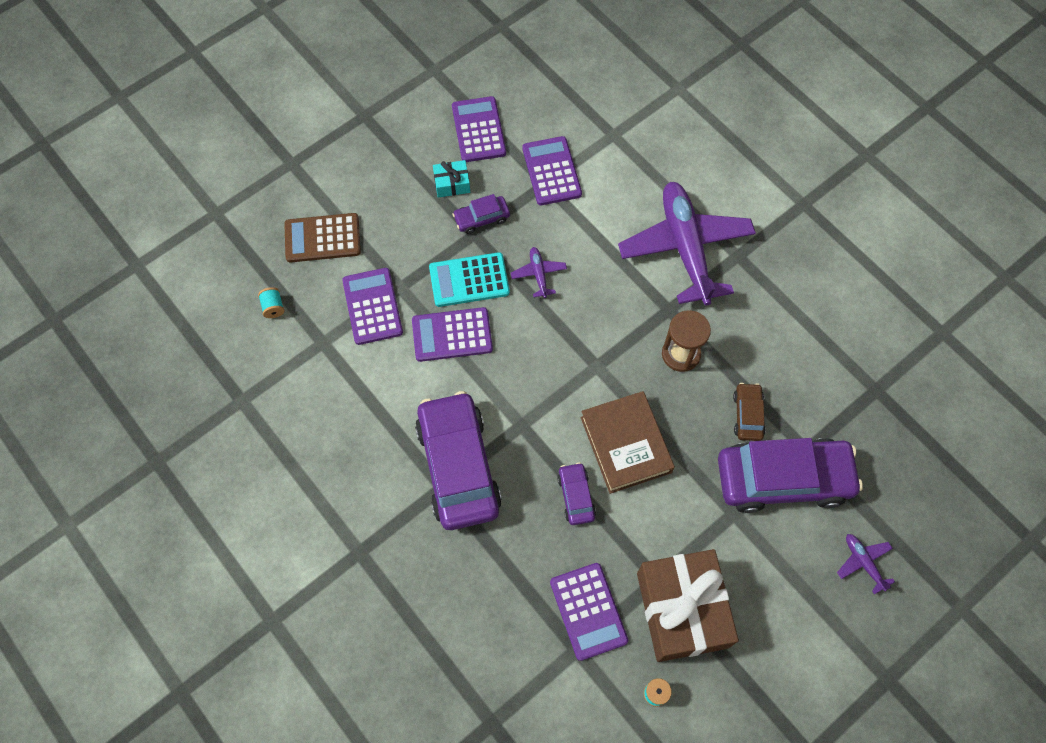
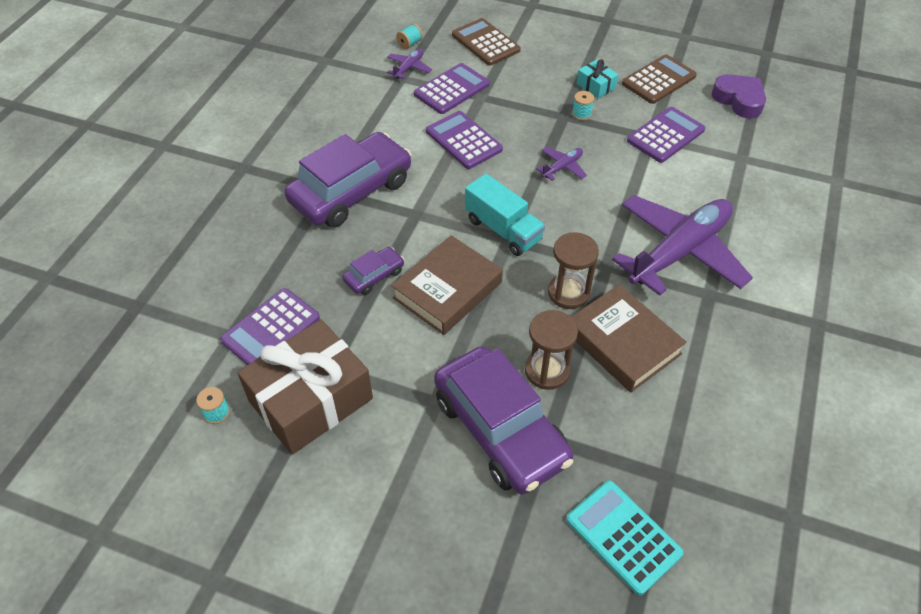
camera: 60 degrees right, 15 degrees down
turquoise calculator [429,252,510,307] -> turquoise calculator moved to [566,480,684,595]
purple calculator [452,96,506,162] -> brown calculator [622,54,697,104]
purple car [453,194,510,234] -> turquoise spool [572,91,594,121]
brown car [733,383,765,441] -> brown hourglass [525,310,578,390]
purple plane [837,534,895,594] -> purple plane moved to [387,49,432,79]
none -> turquoise truck [465,174,545,256]
none -> brown book [571,284,687,393]
none -> purple heart [711,74,766,119]

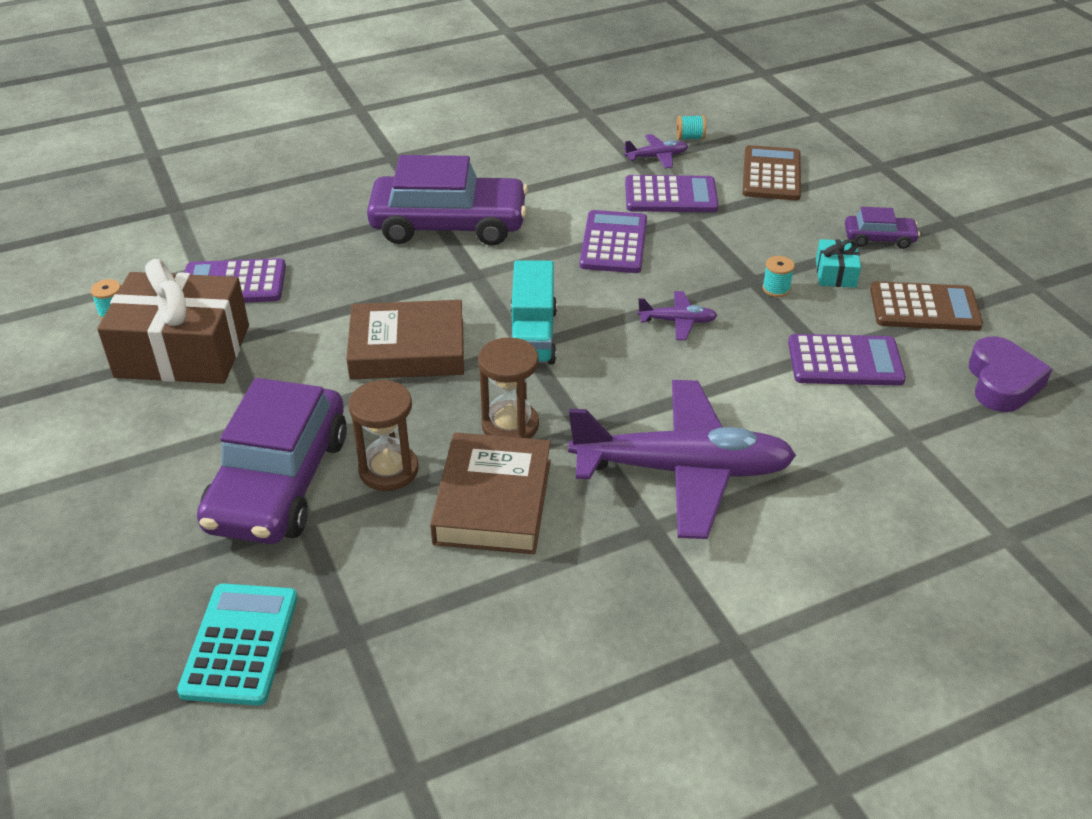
camera: 45 degrees right, 10 degrees down
purple car [342,247,404,295] -> purple car moved to [845,207,920,249]

